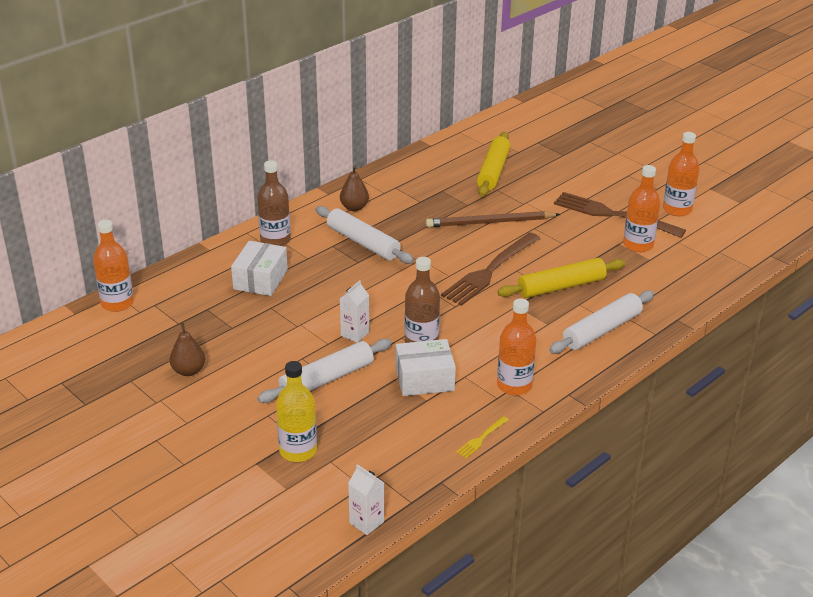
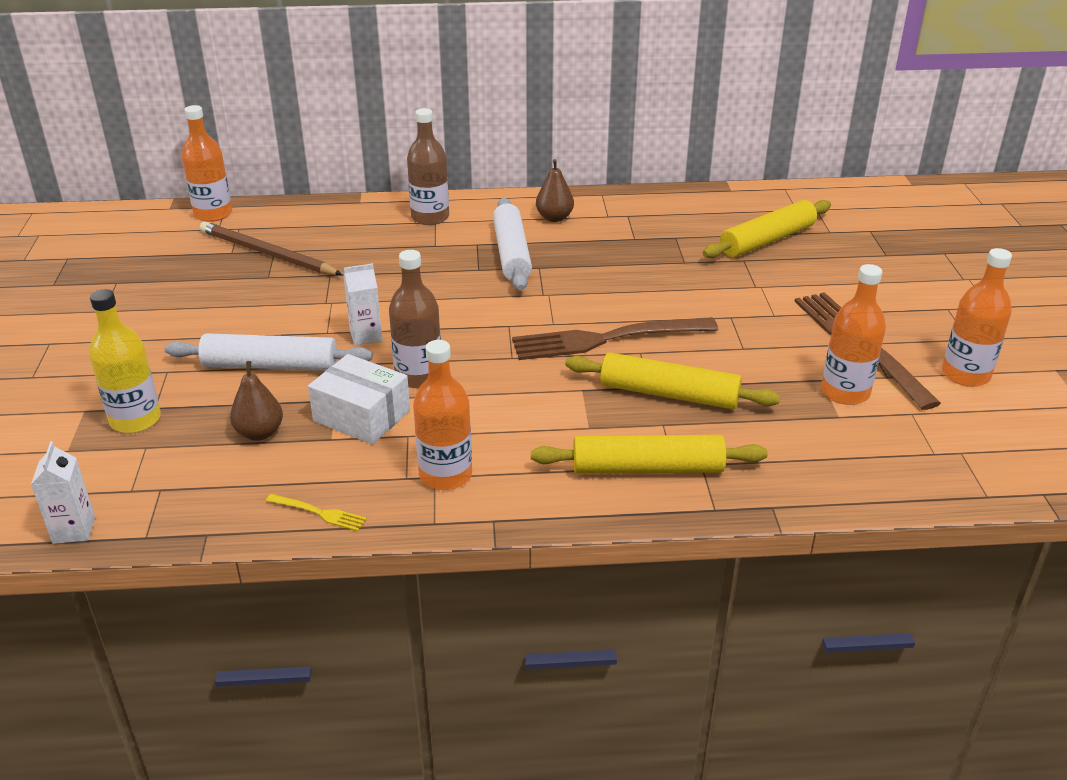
camera: 40 degrees right, 0 degrees up
brown pear [170,323,205,376] -> brown pear moved to [230,361,283,441]
white box [231,241,288,296] -> none
brown pencil [426,211,560,228] -> brown pencil moved to [200,221,343,275]
yellow fork [456,416,509,458] -> yellow fork turned 150 degrees counterclockwise [266,494,367,531]
white rolling pin [549,290,654,354] -> yellow rolling pin [531,435,768,474]

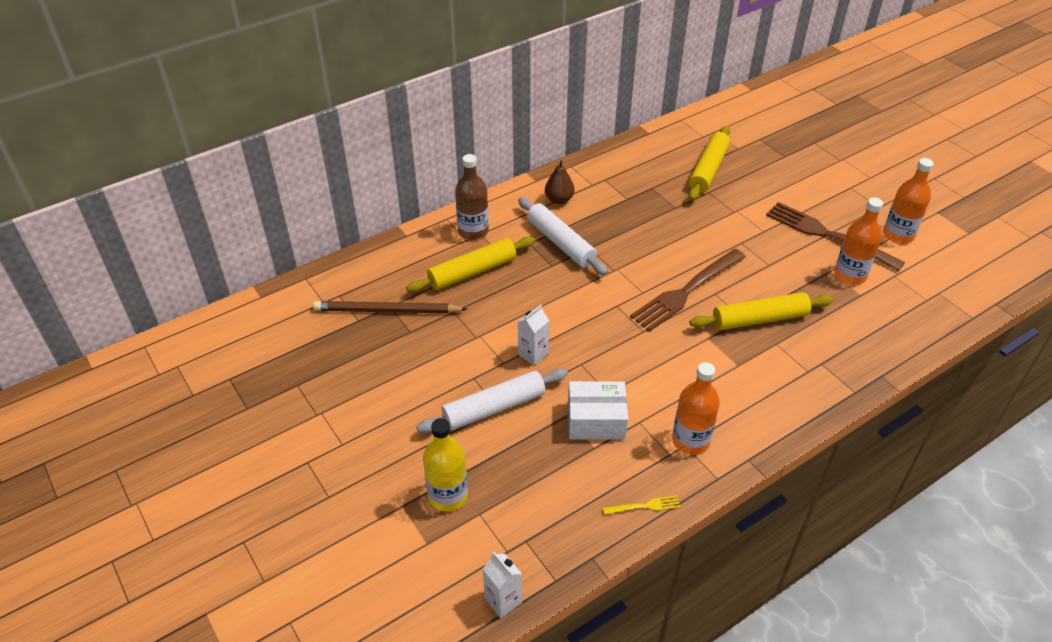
camera: 30 degrees left, 10 degrees up
orange bottle [182,105,232,222] -> none
brown pear [230,361,283,441] -> none
brown bottle [389,250,441,388] -> none
yellow rolling pin [531,435,768,474] -> yellow rolling pin moved to [406,236,535,292]

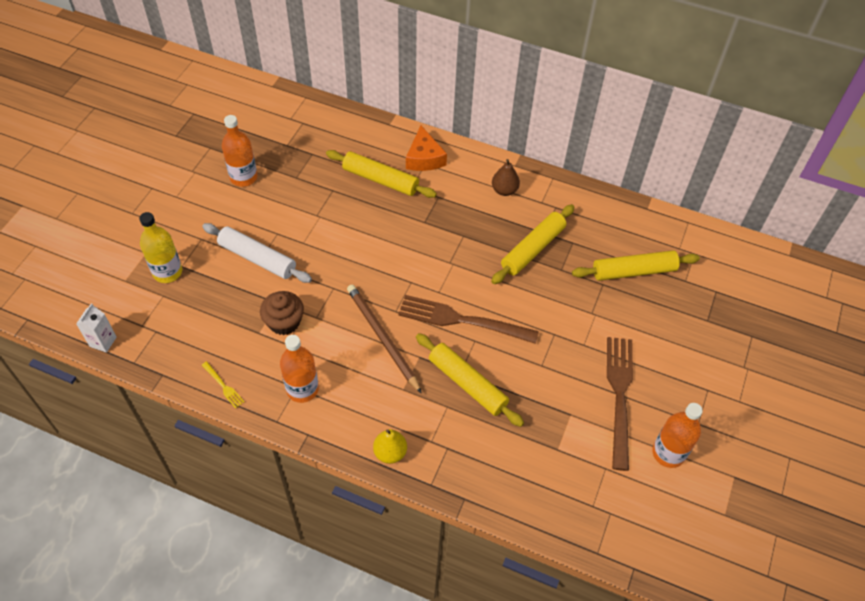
camera: 55 degrees right, 10 degrees up
brown pencil [313,301,467,314] -> brown pencil moved to [347,285,422,394]
brown bottle [455,154,489,240] -> orange cheese [406,126,447,171]
white rolling pin [518,197,608,275] -> none
white carton [518,305,549,366] -> none
white box [568,381,628,440] -> brown cupcake [260,291,304,335]
orange bottle [834,197,883,285] -> orange bottle moved to [222,115,257,187]
none -> yellow pear [373,429,407,464]
none -> yellow rolling pin [491,204,575,284]

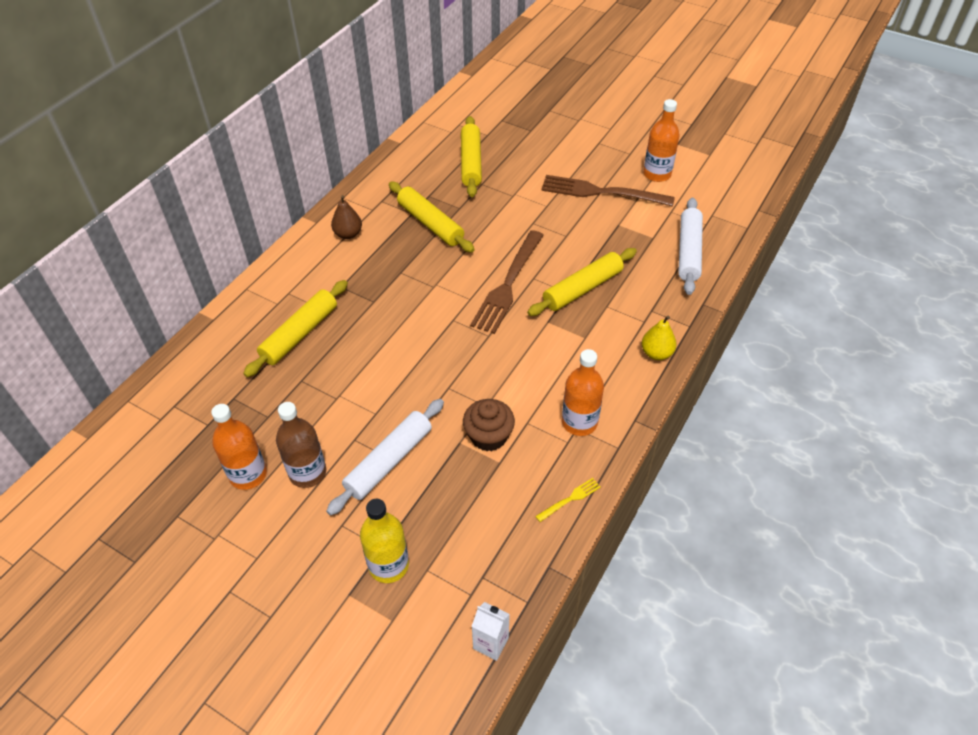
camera: 80 degrees left, 5 degrees down
brown pencil [347,285,422,394] -> none
orange cheese [406,126,447,171] -> none
none -> brown bottle [276,402,326,488]
none -> white rolling pin [678,198,703,295]

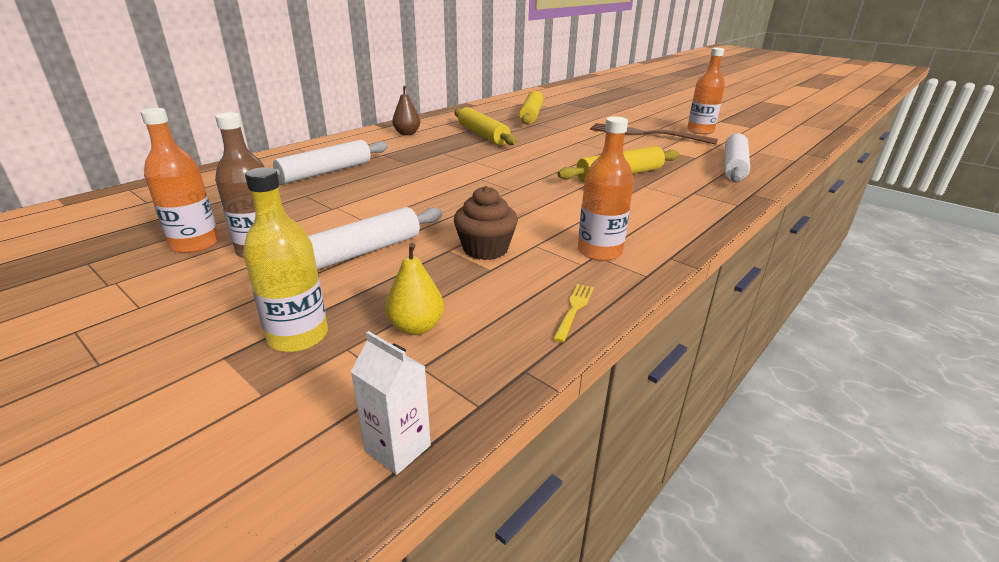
camera: 10 degrees right, 20 degrees down
yellow rolling pin [243,280,348,377] -> white rolling pin [273,140,388,184]
brown fork [470,230,544,334] -> none
yellow fork [535,478,601,522] -> yellow fork turned 45 degrees counterclockwise [553,284,594,342]
yellow pear [641,316,677,360] -> yellow pear moved to [385,243,444,335]

